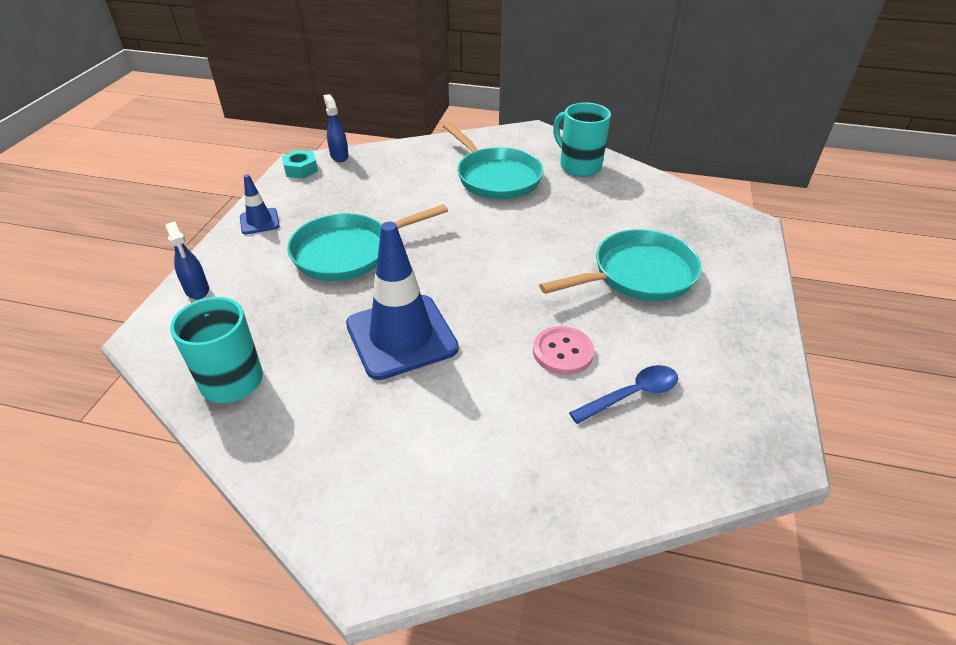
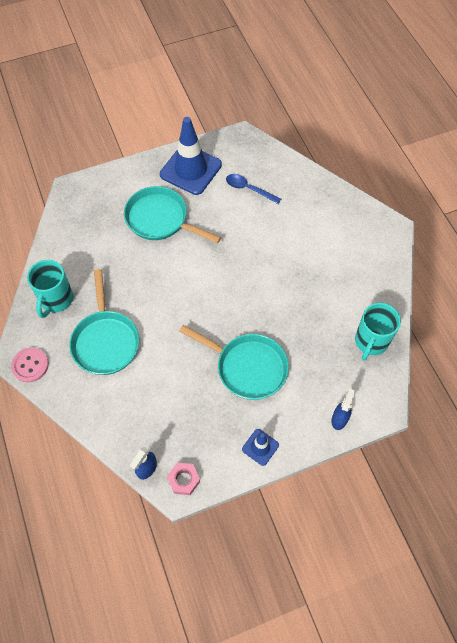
camera: 125 degrees left, 20 degrees up
turquoise nut [282,150,318,179] -> pink nut [167,463,200,495]
blue traffic cone [346,222,459,380] -> blue traffic cone moved to [160,117,222,195]
turquoise pan [443,122,543,200] -> turquoise pan turned 150 degrees clockwise [69,269,139,375]
pink button [533,326,594,375] -> pink button moved to [11,347,49,382]

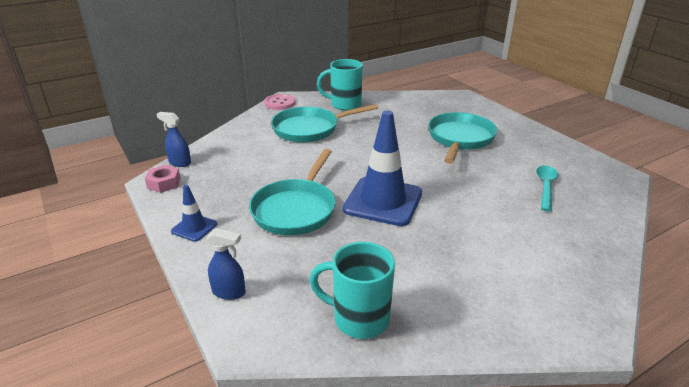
camera: 80 degrees right, 30 degrees down
blue traffic cone [160,117,222,195] -> blue traffic cone moved to [343,111,422,226]
blue spoon [226,174,281,204] -> turquoise spoon [536,165,558,212]

